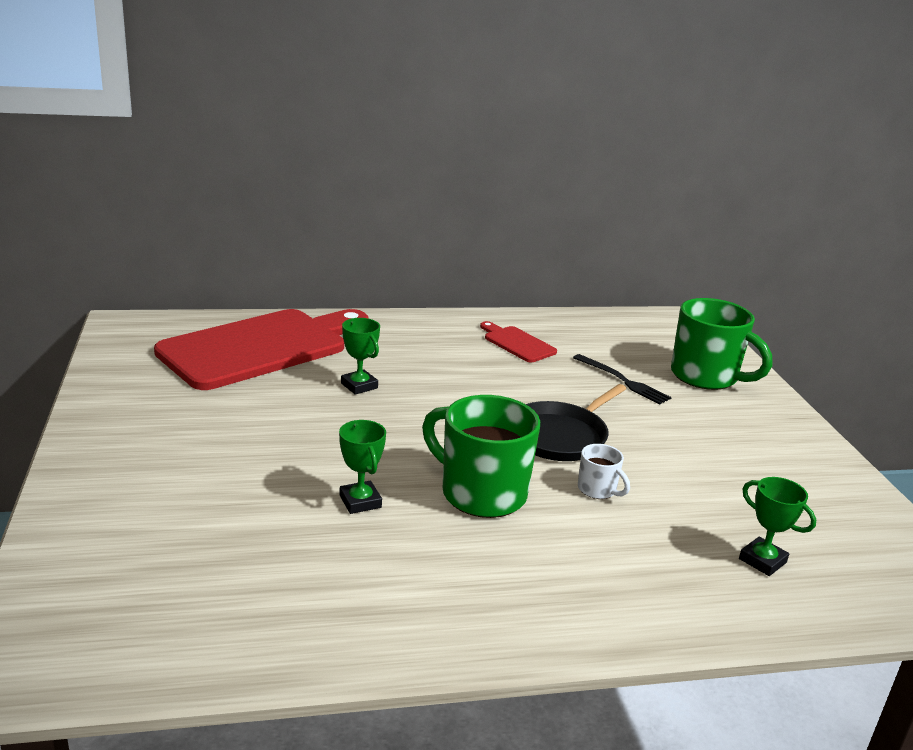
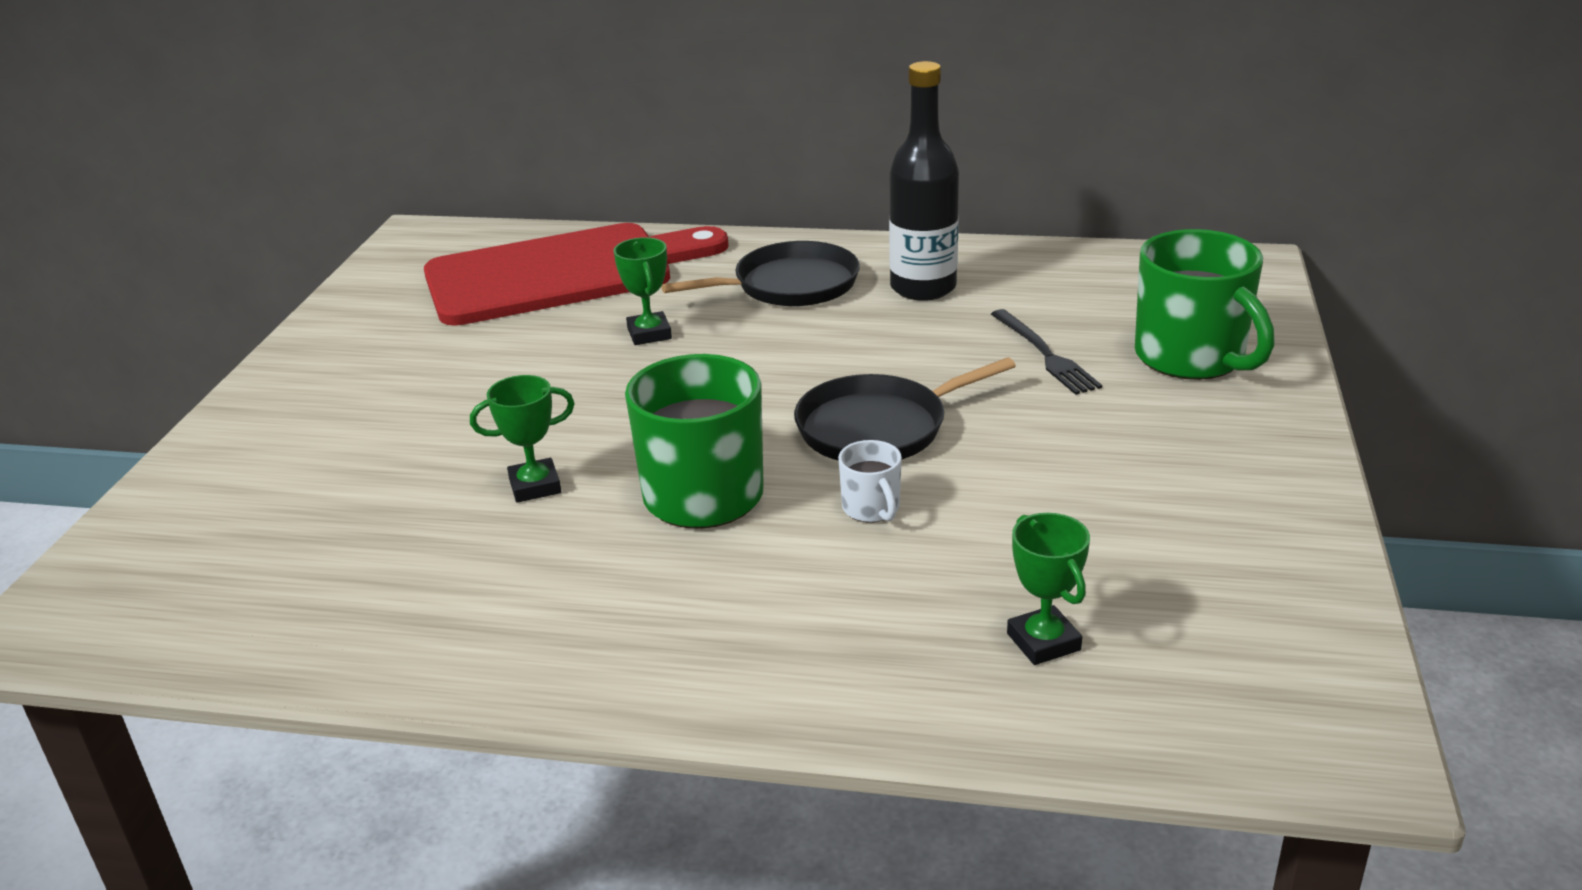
camera: 25 degrees right, 5 degrees up
green trophy [339,420,386,514] -> green trophy turned 75 degrees clockwise [470,375,575,503]
red cutting board [480,321,557,362] -> black bottle [889,61,959,301]
none -> black pan [661,241,860,306]

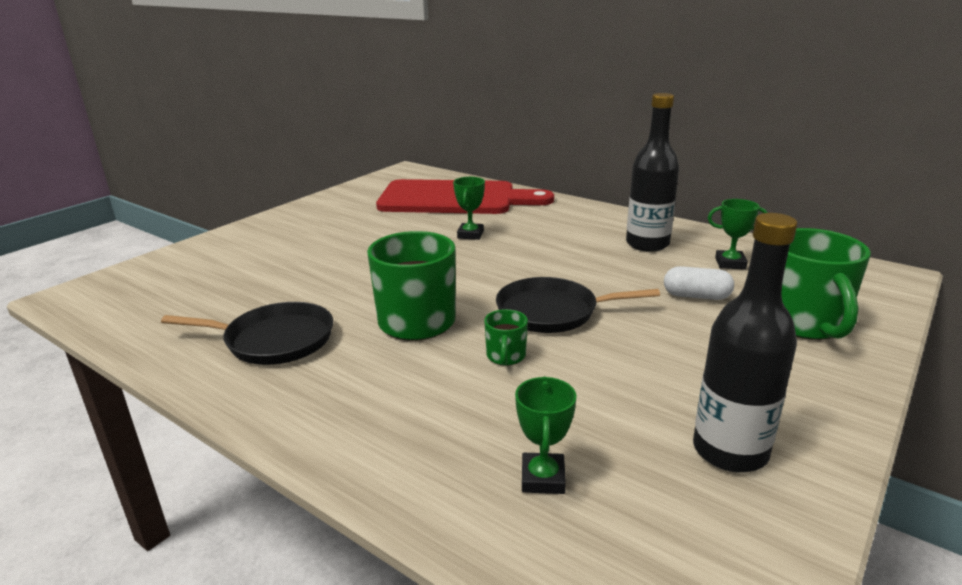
camera: 25 degrees right, 5 degrees down
green trophy [470,375,575,503] -> green trophy moved to [708,199,768,269]
black pan [661,241,860,306] -> black pan moved to [161,302,333,365]
white mug [838,440,902,522] -> green mug [484,309,528,366]
black fork [991,309,1102,395] -> white capsule [664,266,734,300]
none -> black bottle [693,213,798,472]

